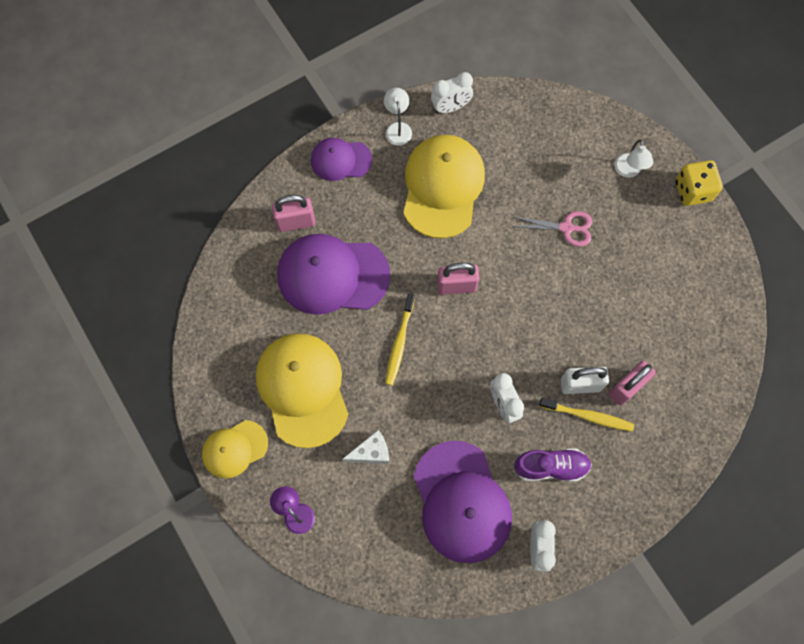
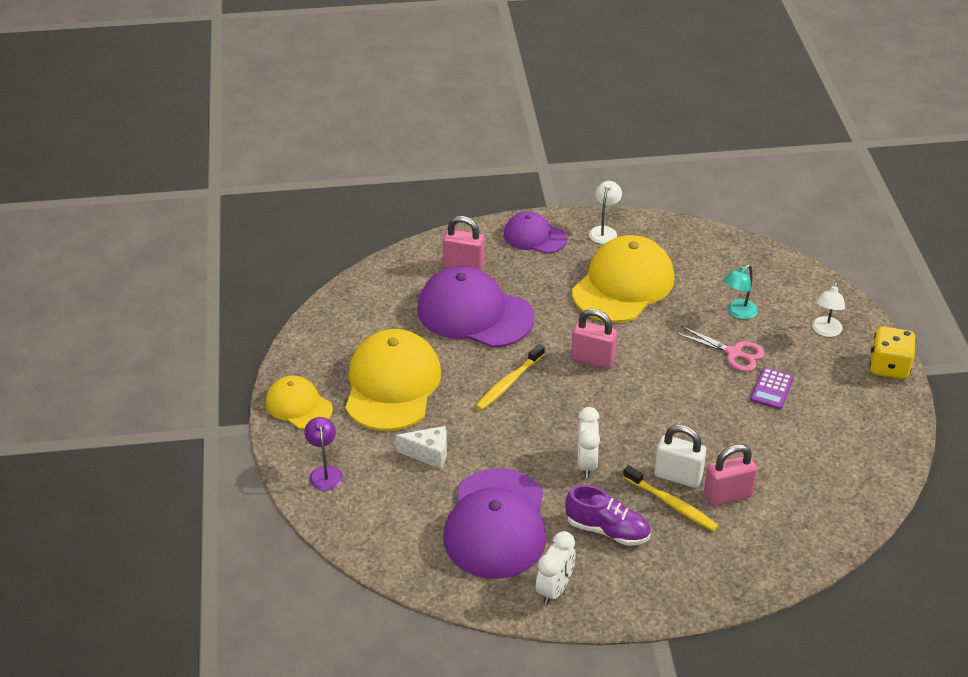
camera: 25 degrees right, 30 degrees down
yellow cap [202,420,268,479] -> yellow cap turned 45 degrees clockwise [266,375,333,429]
white clock [431,72,473,113] -> none
none -> turquoise lamp [724,265,758,319]
none -> purple calculator [750,367,794,409]

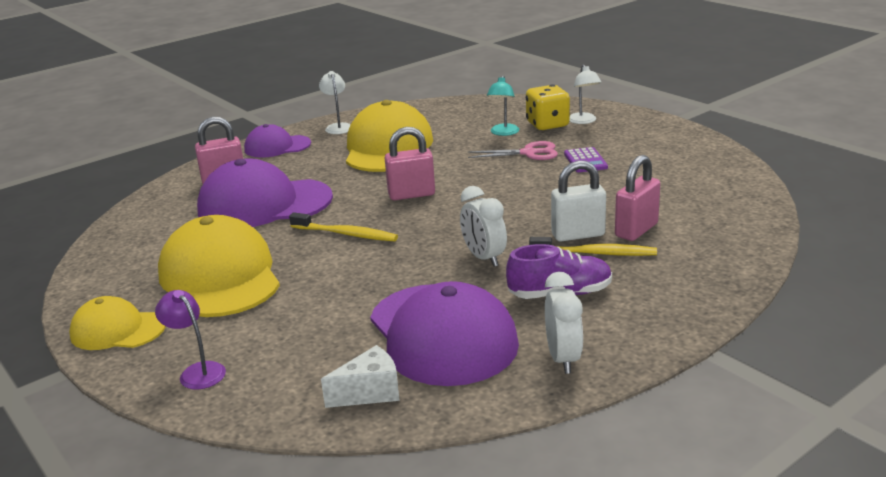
camera: 30 degrees left, 15 degrees down
white cheese [396,426,447,469] -> white cheese moved to [321,345,400,408]
yellow toothbrush [476,344,545,410] -> yellow toothbrush turned 75 degrees counterclockwise [289,212,398,241]
yellow dice [869,326,916,379] -> yellow dice moved to [526,84,570,130]

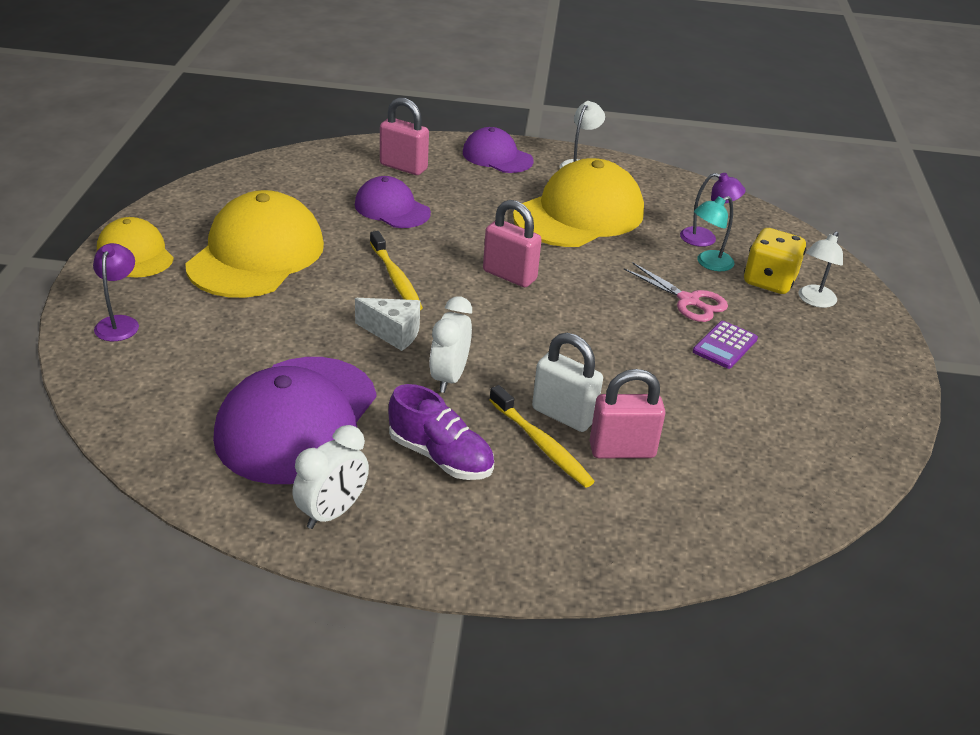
camera: 40 degrees right, 10 degrees up
purple cap [197,158,333,227] -> purple cap [355,176,431,228], size x0.57
white cheese [321,345,400,408] -> white cheese moved to [355,298,420,351]
none -> purple lamp [680,173,746,247]

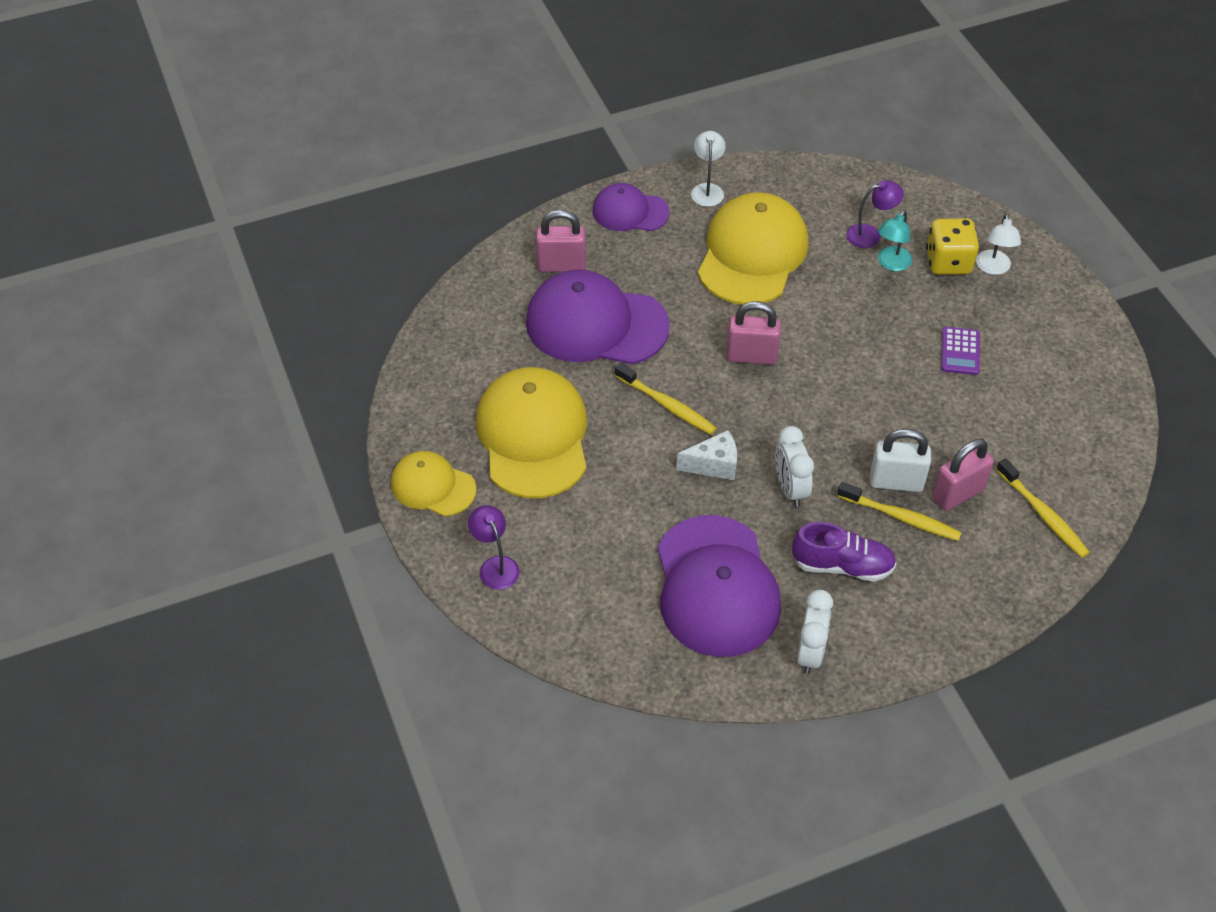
camera: 25 degrees left, 15 degrees up
purple cap [355,176,431,228] -> purple cap [526,269,670,364], size x1.77
pink scissors [624,263,728,322] -> none
none -> yellow toothbrush [996,458,1090,558]

